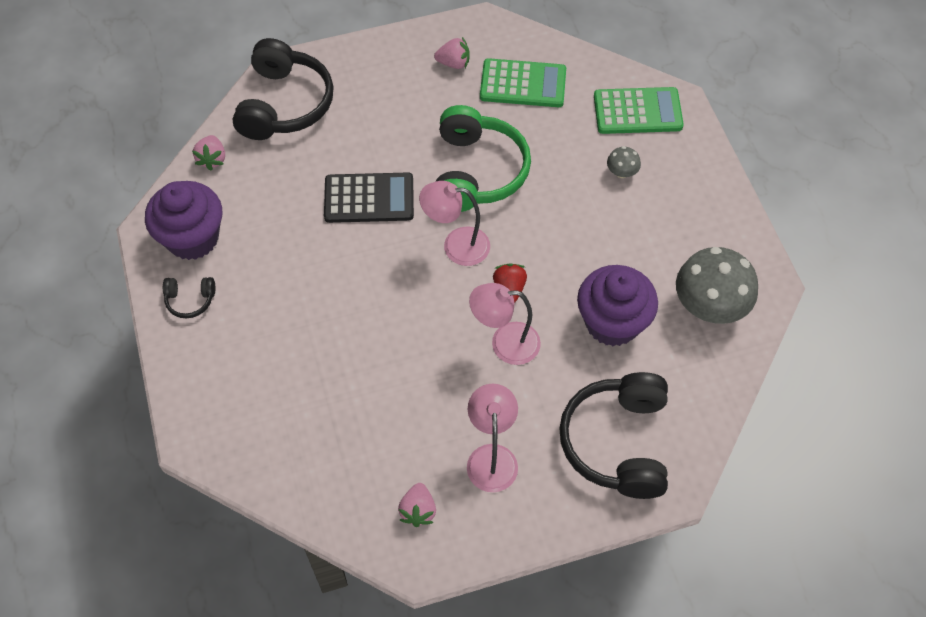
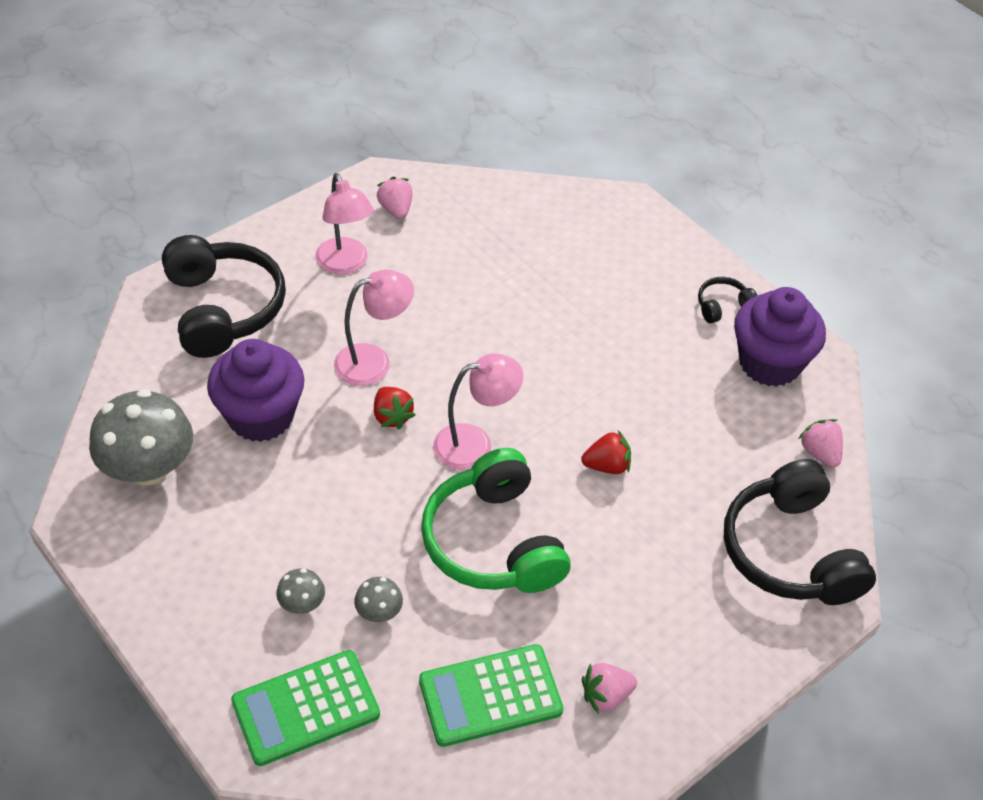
camera: 155 degrees right, 10 degrees down
black calculator [324,172,414,223] -> red strawberry [581,430,631,474]
none -> grey mushroom [354,577,403,622]

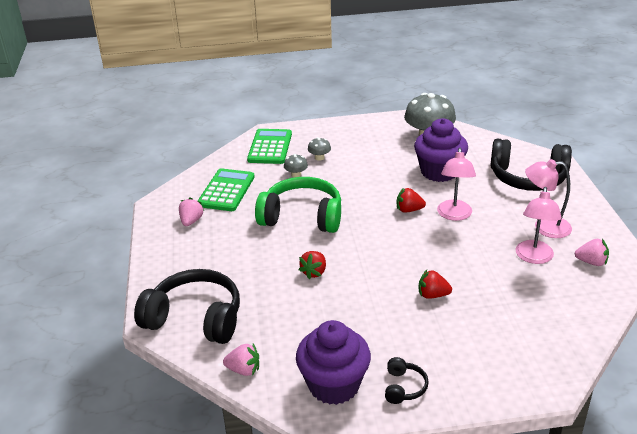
camera: 125 degrees right, 15 degrees down
pink lamp [433,354,523,470] -> pink lamp moved to [515,187,562,264]
none -> red strawberry [419,270,452,299]

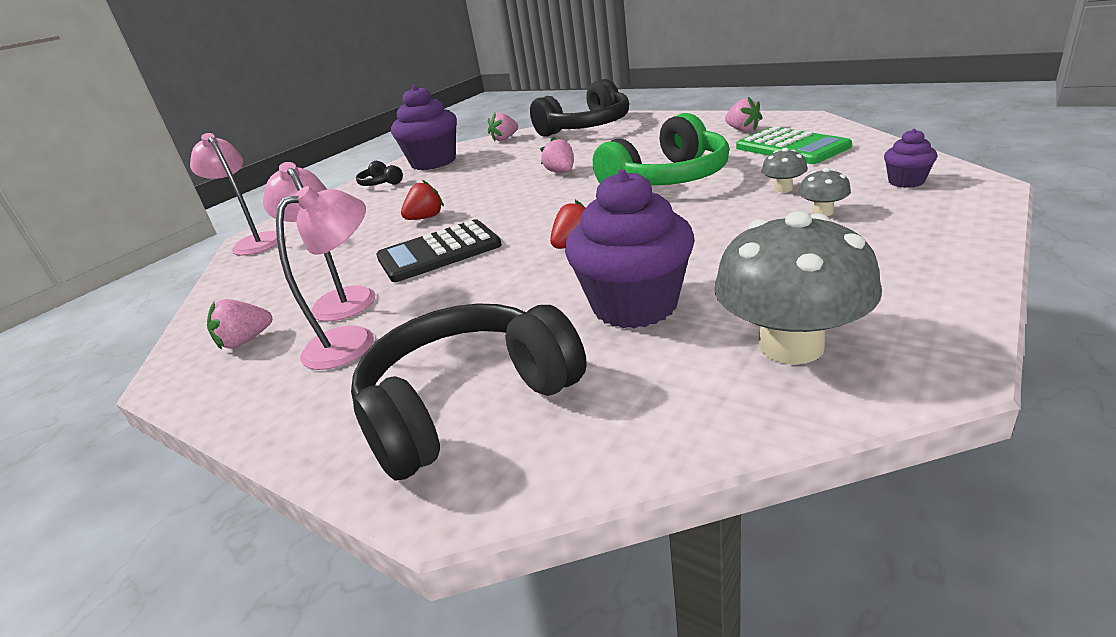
camera: 135 degrees right, 5 degrees down
green calculator [247,129,292,164] -> purple cupcake [884,129,937,188]
red strawberry [298,251,326,279] -> pink strawberry [540,137,574,173]
pink lamp [437,148,476,221] -> pink lamp moved to [190,133,278,256]
none -> black calculator [376,219,502,282]

